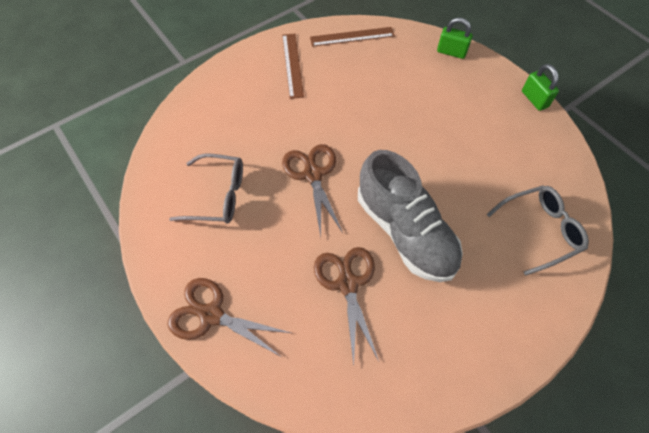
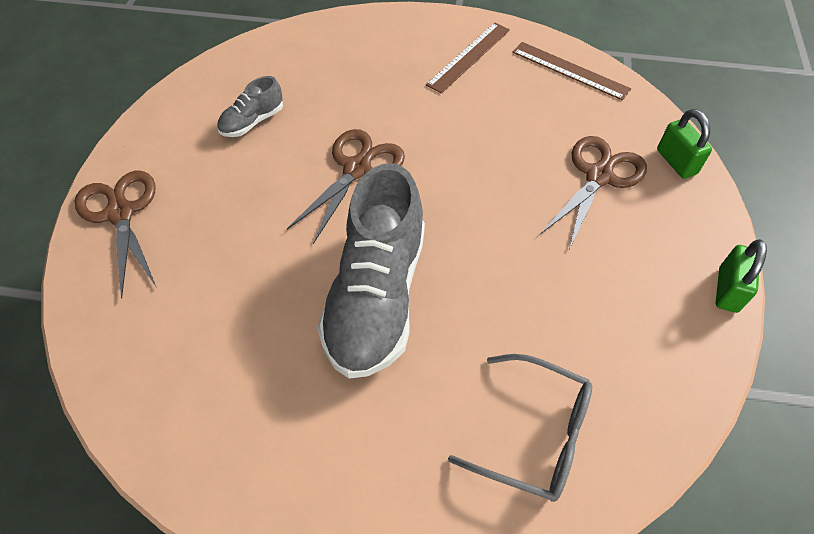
camera: 45 degrees right, 5 degrees down
grey glasses [169,154,243,224] -> grey shoe [217,76,283,137]
brown scissors [314,247,379,366] -> brown scissors moved to [541,136,647,249]

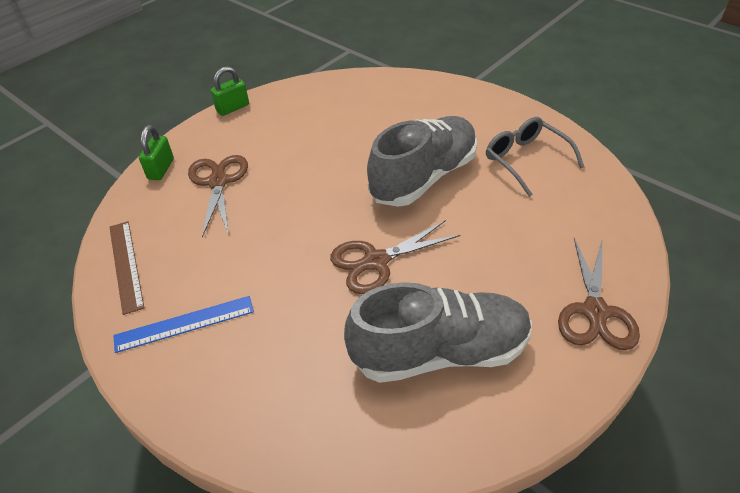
camera: 145 degrees left, 10 degrees down
grey shoe [217,76,283,137] -> grey shoe [344,282,532,383], size x2.21
brown ruler [426,23,510,94] -> blue ruler [113,296,254,353]
grey glasses [448,354,592,502] -> grey glasses moved to [486,117,584,197]
brown scissors [541,136,647,249] -> brown scissors turned 105 degrees clockwise [188,155,248,237]

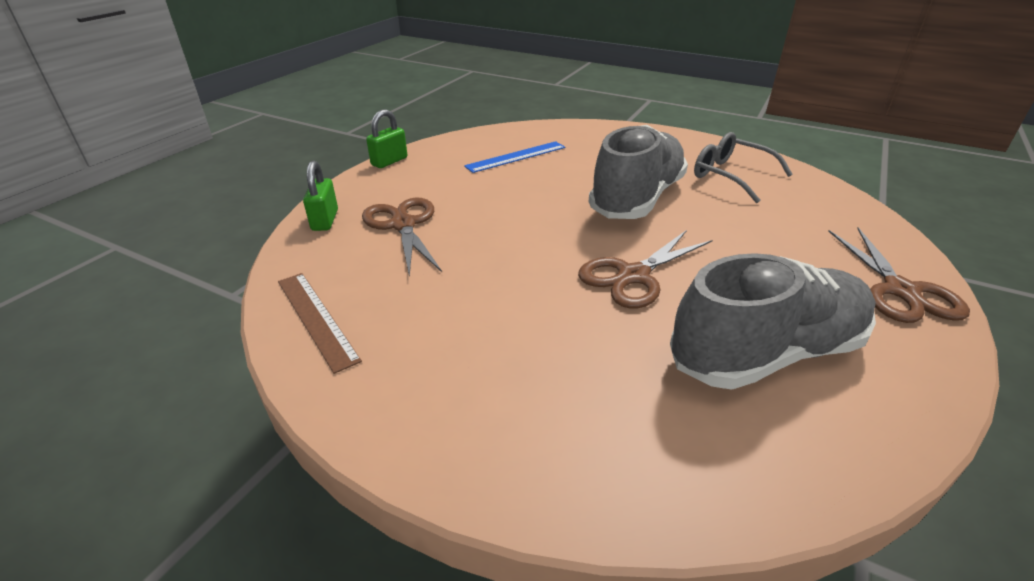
camera: 15 degrees left, 10 degrees down
blue ruler [113,296,254,353] -> blue ruler moved to [464,141,565,173]

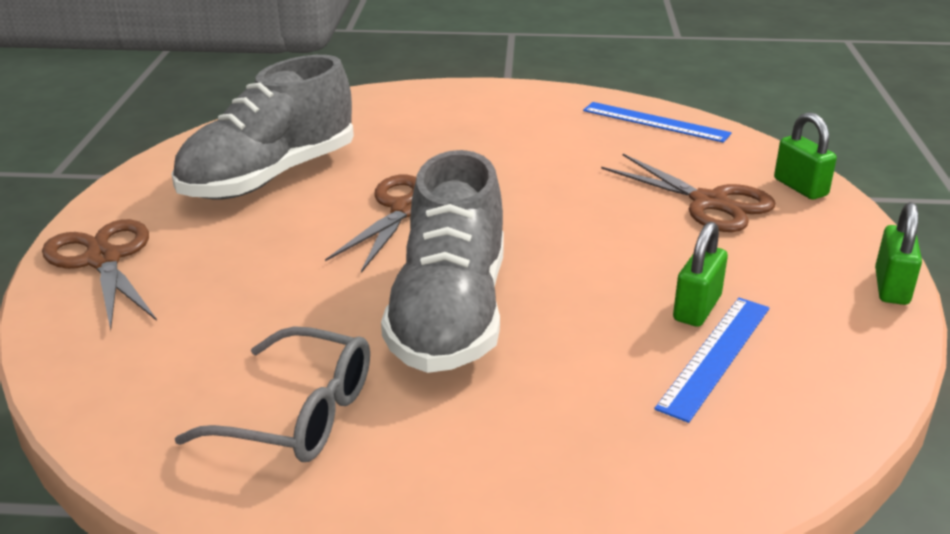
camera: 155 degrees right, 5 degrees down
brown ruler [278,273,362,374] -> blue ruler [583,102,732,143]
none -> green padlock [673,222,728,327]

